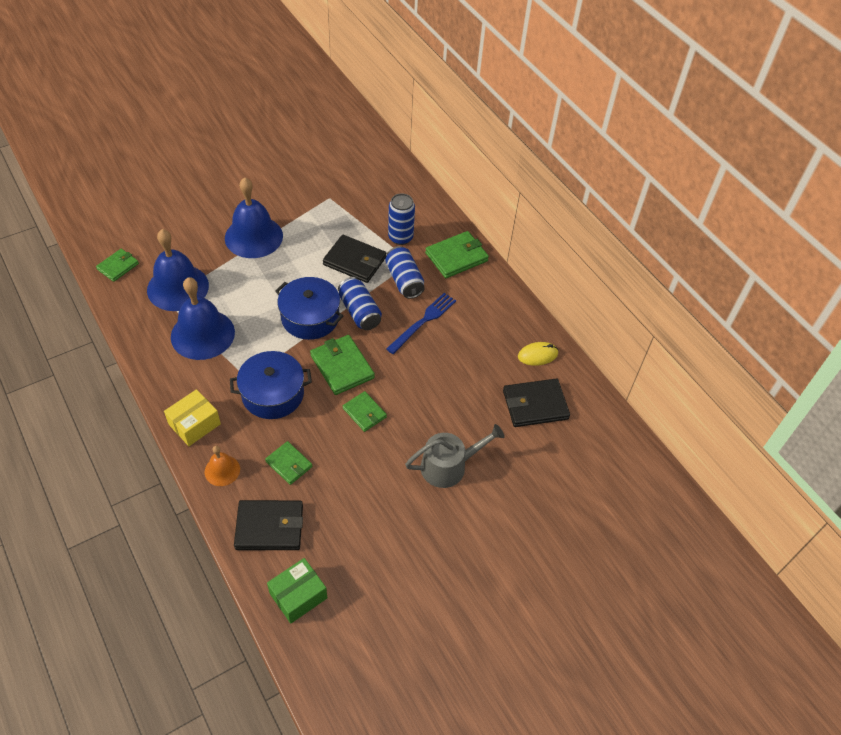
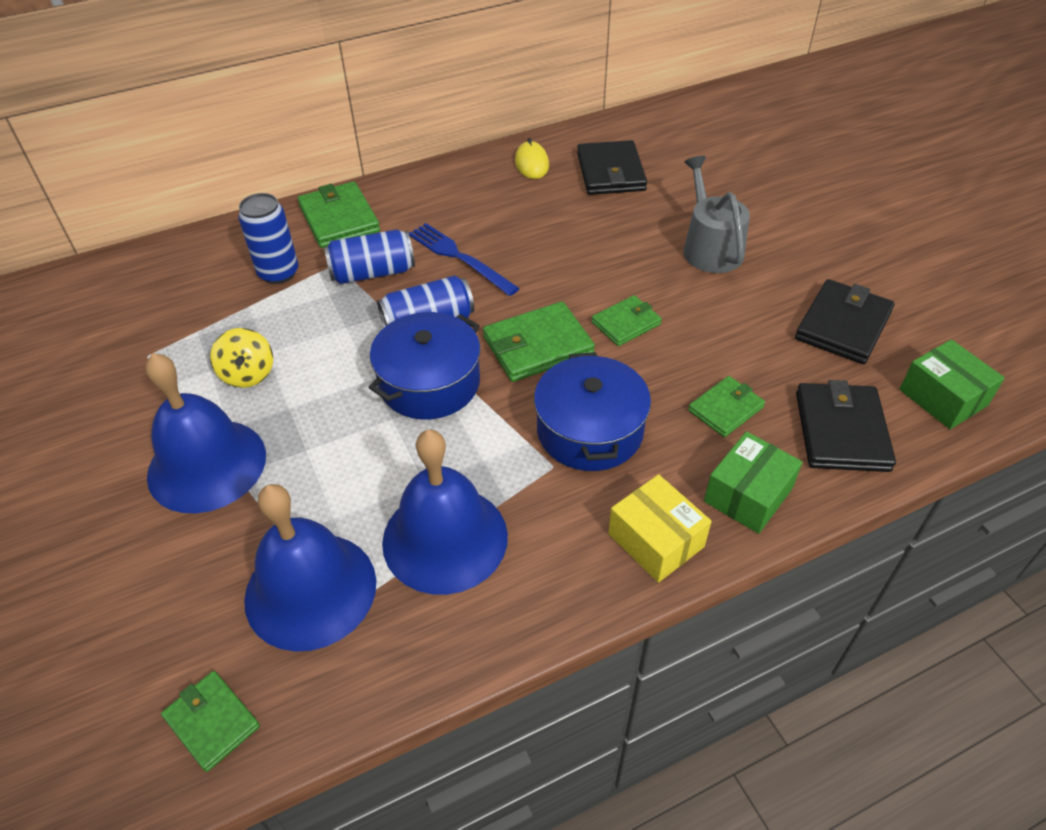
camera: 80 degrees left, 5 degrees down
orange bell [205,446,240,486] -> green box [704,431,803,534]
black wallet [323,235,386,283] -> black wallet moved to [795,279,895,364]
none -> yellow spinning top [210,328,273,388]

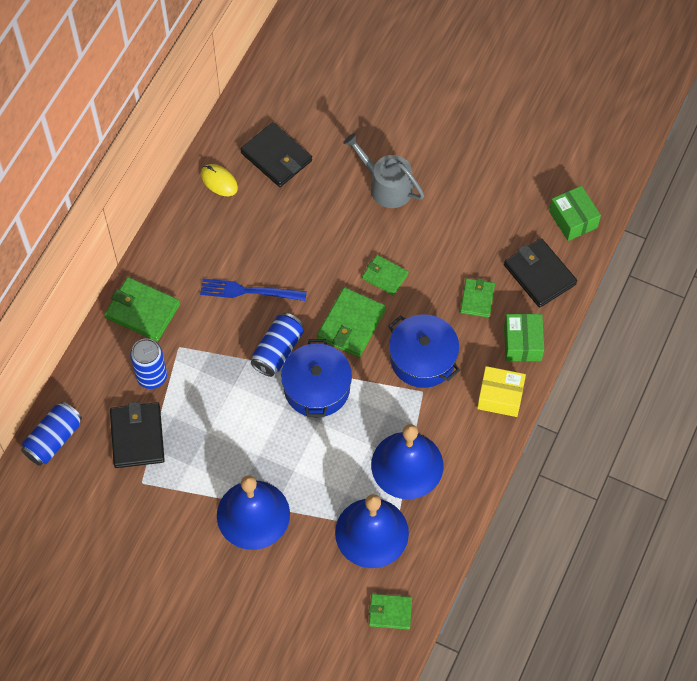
camera: 40 degrees left, 15 degrees up
yellow spinning top [210,328,273,388] -> none
blue can [324,229,415,284] -> blue can moved to [21,401,82,466]
green wallet [592,295,662,346] -> green wallet turned 75 degrees counterclockwise [362,255,408,296]
black wallet [795,279,895,364] -> black wallet moved to [110,402,165,468]
green box [899,339,1005,429] -> green box turned 45 degrees clockwise [549,186,601,241]

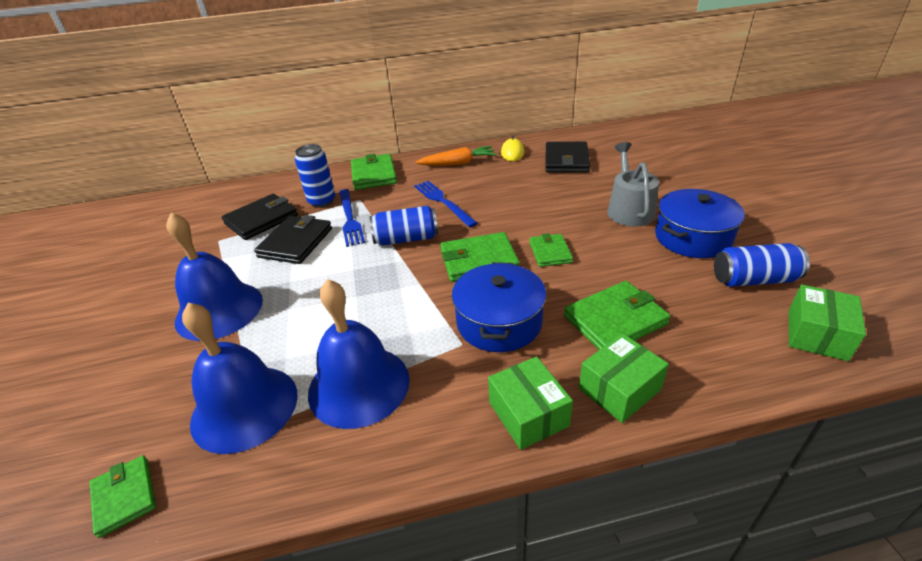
camera: 55 degrees right, 25 degrees down
blue can [21,401,82,466] -> blue can moved to [714,243,810,287]
blue pot [281,339,352,418] -> blue pot moved to [655,189,745,258]
green wallet [460,278,495,318] -> green wallet [564,281,671,350], size x1.60
yellow box [477,366,526,417] -> green box [488,356,573,450]
black wallet [504,238,577,308] -> black wallet moved to [254,215,332,264]
none -> blue fork [339,189,365,247]
none -> orange carrot [416,146,497,166]

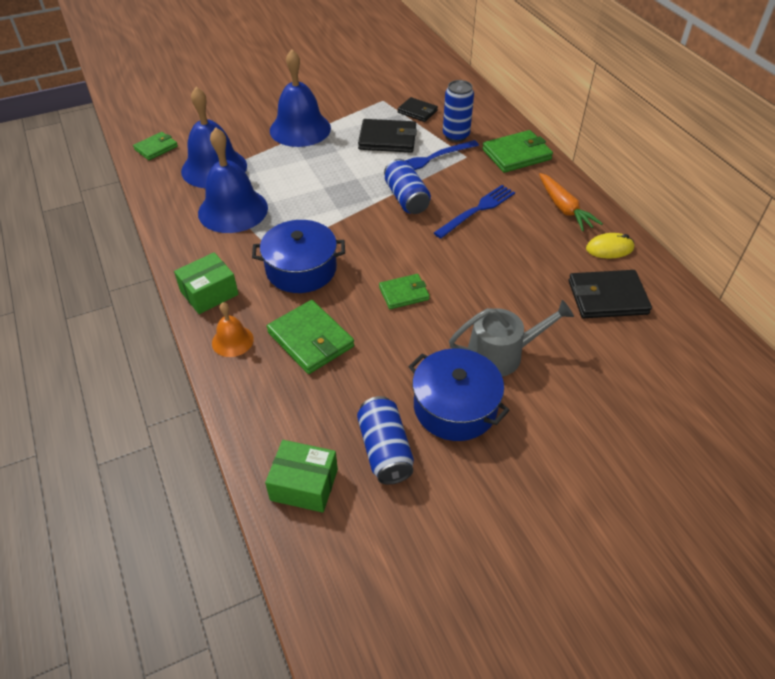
camera: 75 degrees right, 10 degrees up
black wallet [222,194,298,240] -> black wallet [397,97,438,122], size x0.62
green wallet [440,232,520,282] -> none
green box [579,333,669,423] -> orange bell [212,302,254,357]

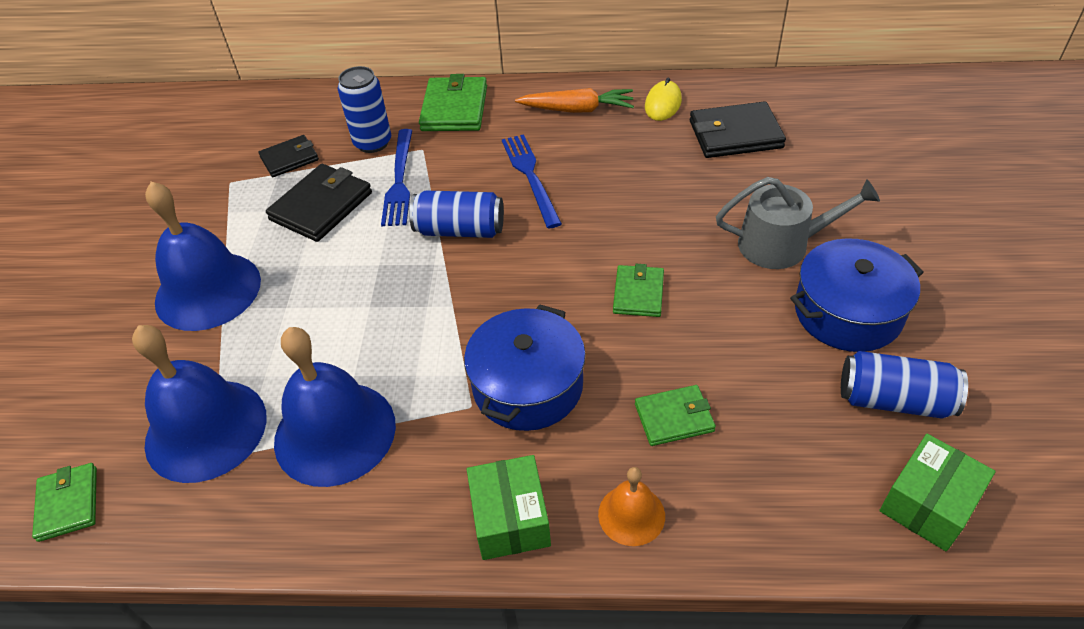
camera: 60 degrees left, 0 degrees up
green wallet [267,300,354,374] -> green wallet [635,385,716,446], size x0.62
grey watering can [449,300,574,377] -> grey watering can turned 75 degrees clockwise [716,177,880,269]
black wallet [569,270,652,318] -> black wallet turned 60 degrees clockwise [690,101,786,158]

